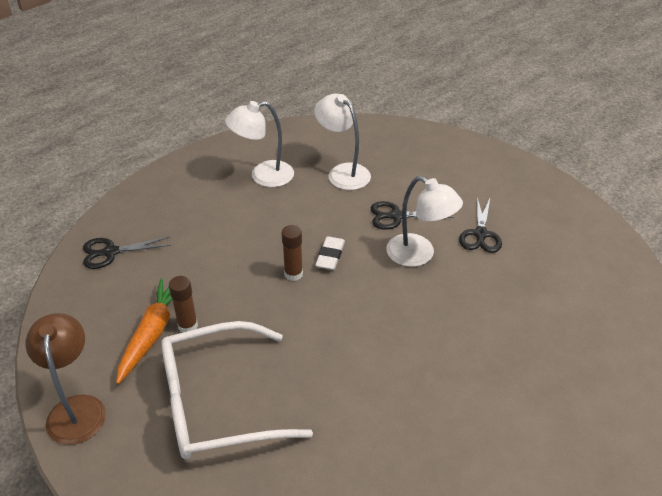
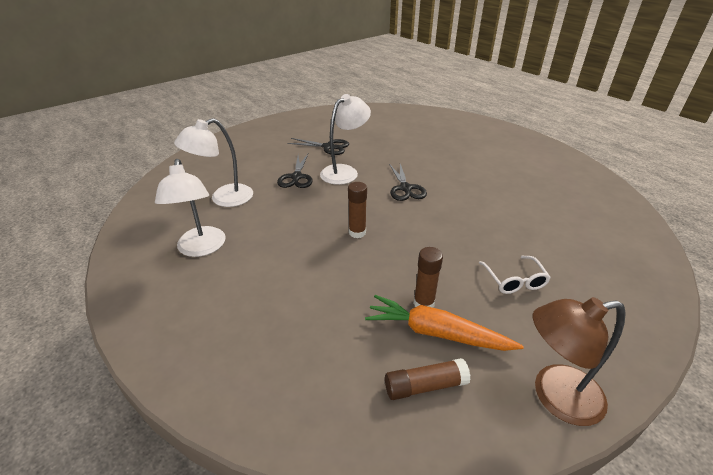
camera: 85 degrees left, 5 degrees down
black scissors [83,237,171,269] -> black scissors moved to [389,164,427,201]
white glasses [161,321,313,459] -> white glasses [479,256,551,294], size x0.43
white eraser [315,236,345,270] -> none
none -> brown glue stick [385,358,471,400]

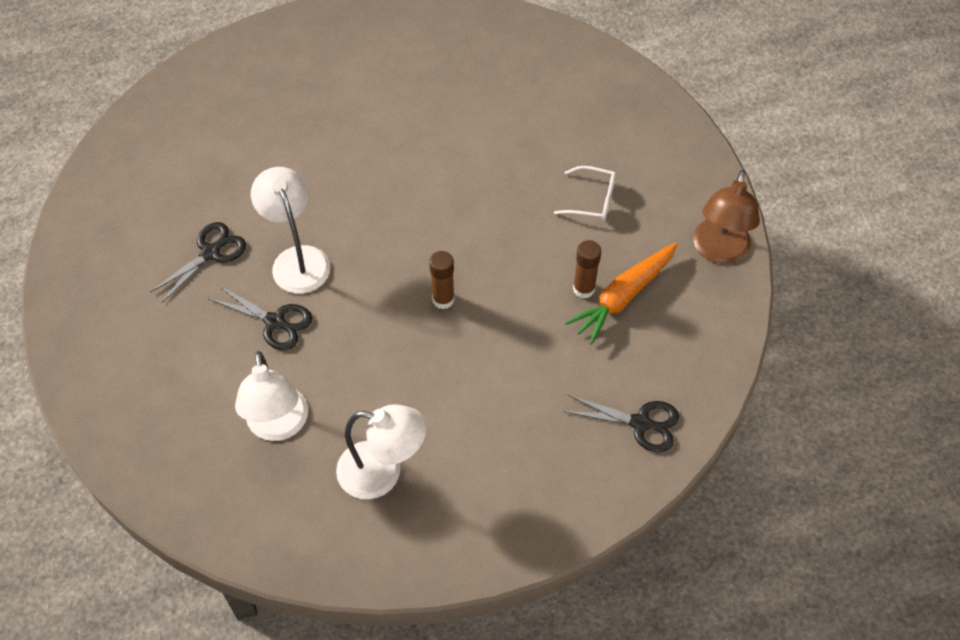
camera: 65 degrees left, 20 degrees up
brown glue stick [385,358,471,400] -> none
black scissors [389,164,427,201] -> black scissors moved to [563,395,679,453]

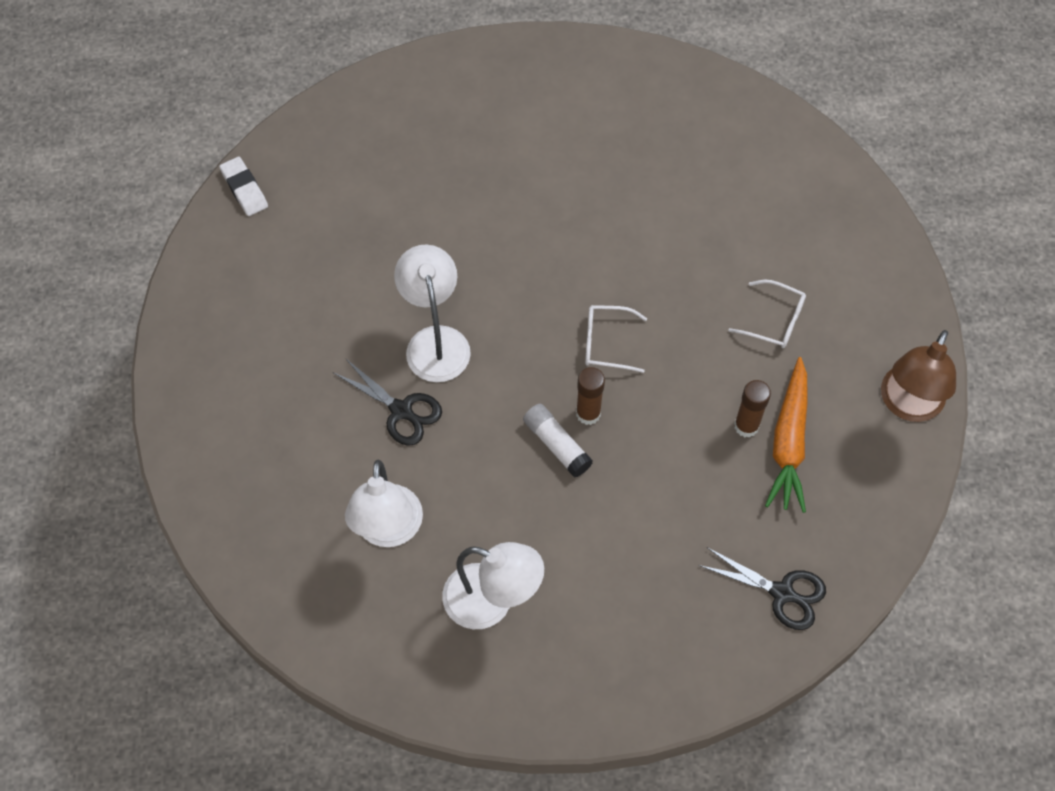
camera: 10 degrees right, 5 degrees up
black scissors [150,222,246,303] -> none
orange carrot [565,242,678,345] -> orange carrot turned 45 degrees counterclockwise [765,357,808,513]
none -> white eraser [219,157,268,216]
none -> white glue stick [523,404,593,478]
none -> white glasses [585,305,647,373]

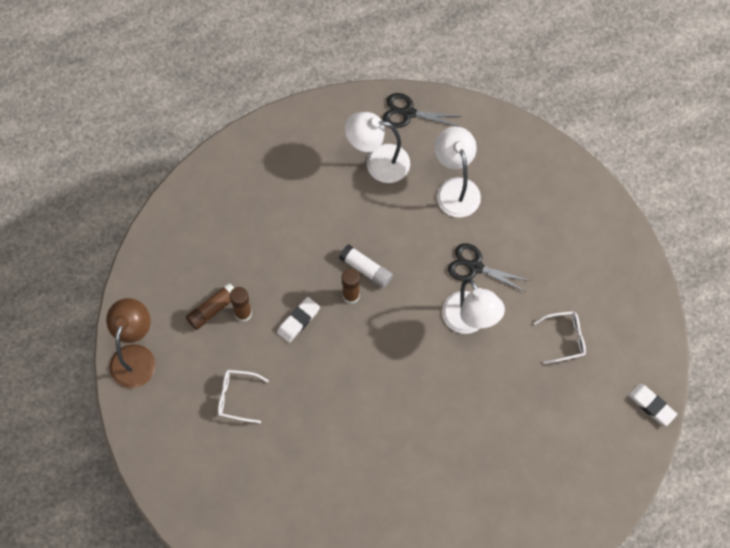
camera: 165 degrees right, 5 degrees up
white glasses [585,305,647,373] -> white glasses moved to [534,311,586,364]
black scissors [699,547,826,630] -> black scissors moved to [383,93,460,128]
orange carrot [765,357,808,513] -> brown glue stick [186,283,234,330]
none -> white eraser [277,297,320,343]

